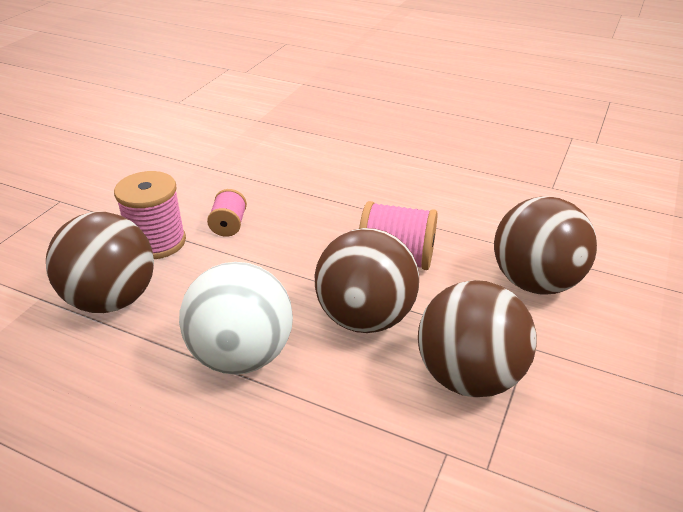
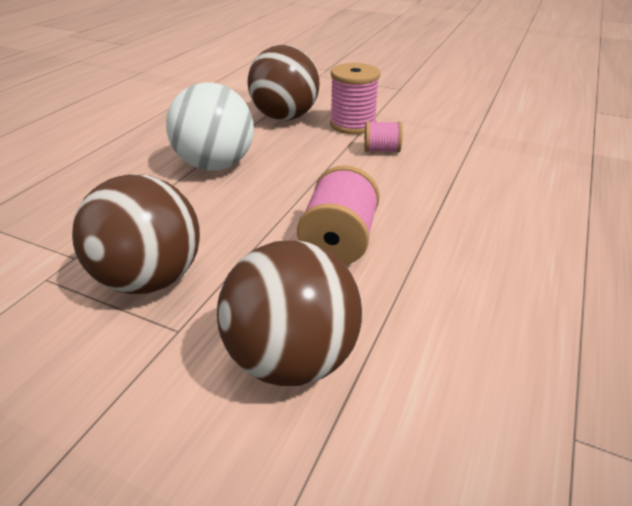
camera: 90 degrees right, 0 degrees up
brown ball [315,228,419,333] -> none

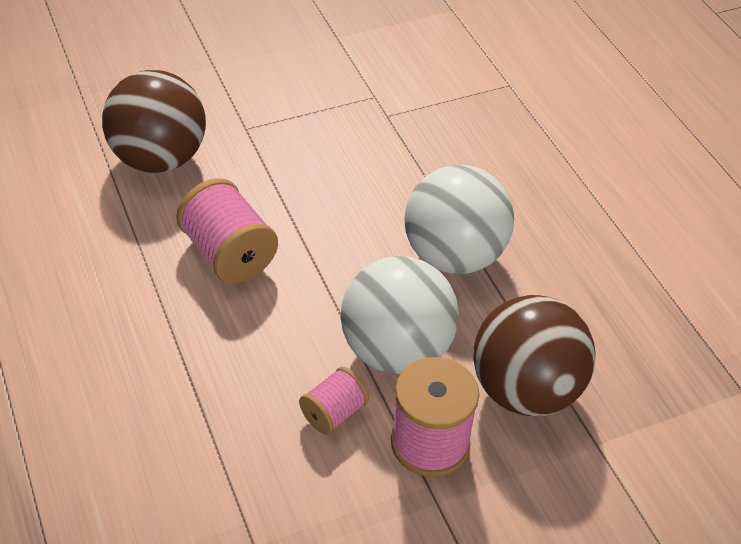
camera: 130 degrees right, 10 degrees up
brown ball [72,174,200,294] -> none
none -> white ball [341,256,459,374]

